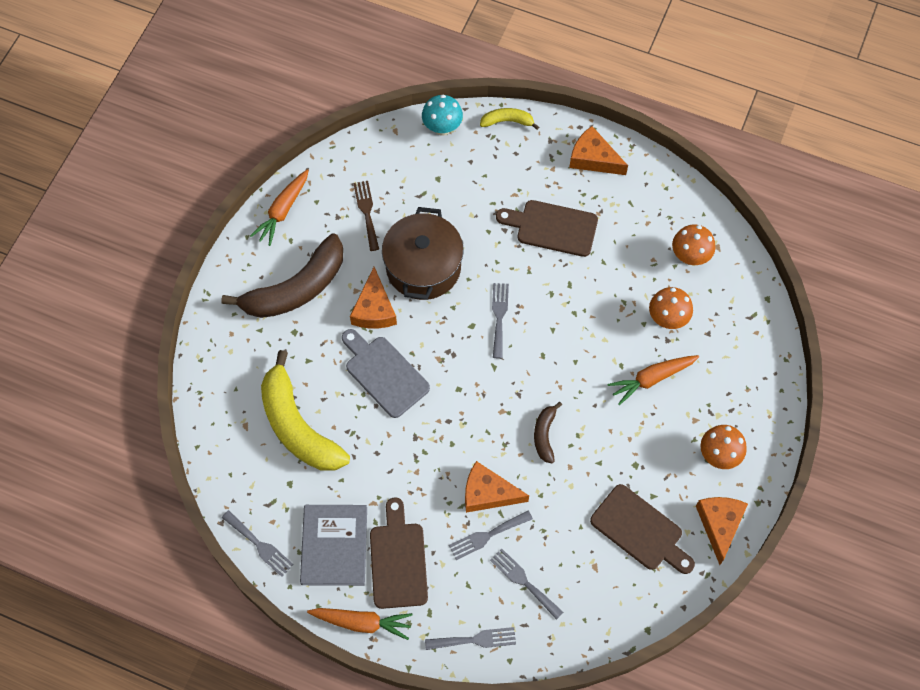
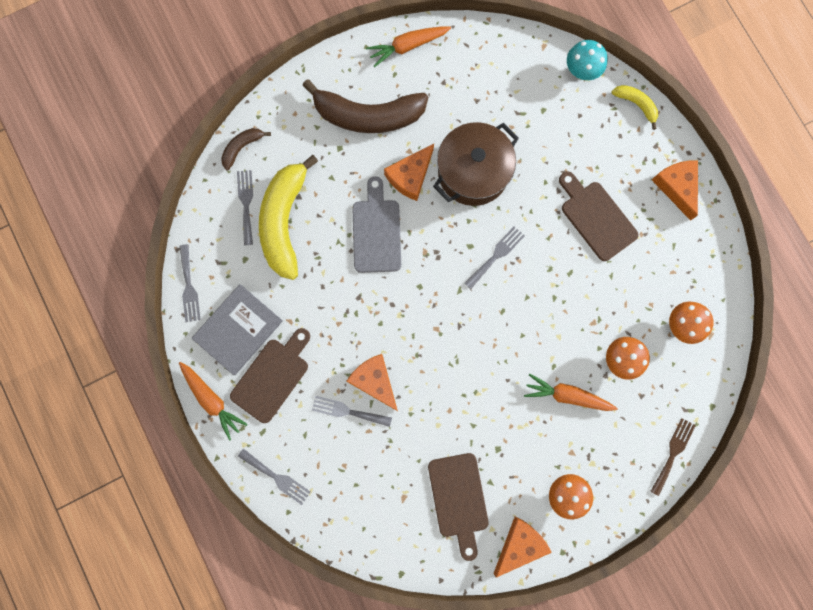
camera: 40 degrees right, 15 degrees up
brown fork [353,181,379,251] -> brown fork moved to [650,418,696,496]
grey fork [490,549,564,620] -> grey fork moved to [237,170,253,245]
brown banana [534,402,562,463] -> brown banana moved to [221,128,271,170]

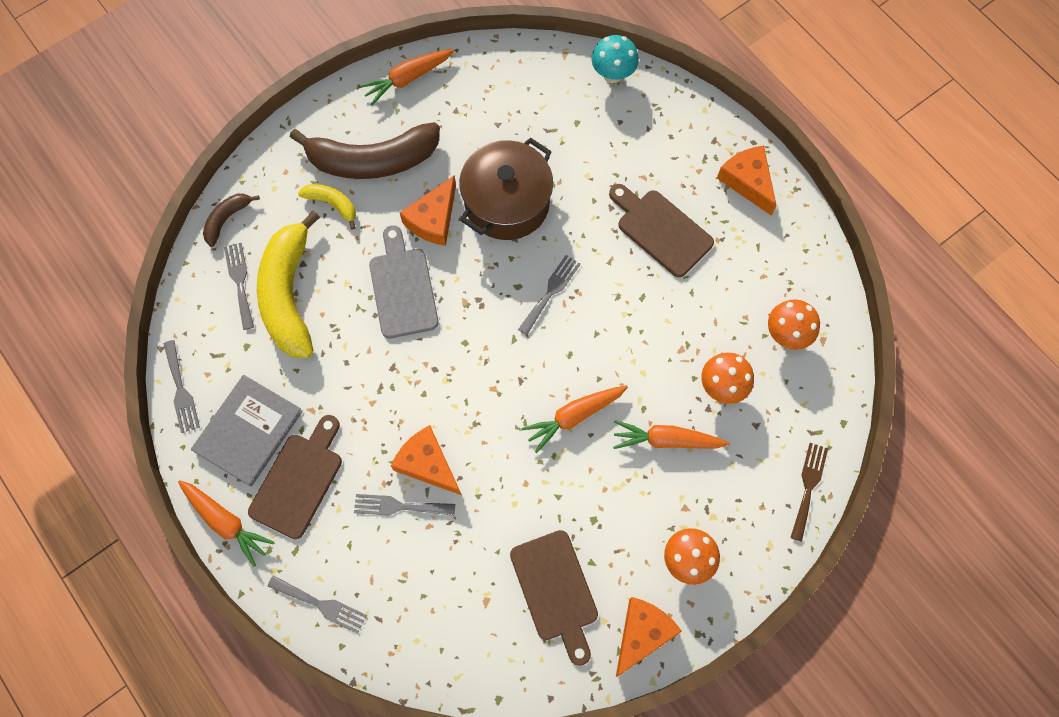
camera: 10 degrees left, 10 degrees down
yellow banana [612,85,658,130] -> yellow banana moved to [298,184,356,230]
none -> orange carrot [521,385,628,453]

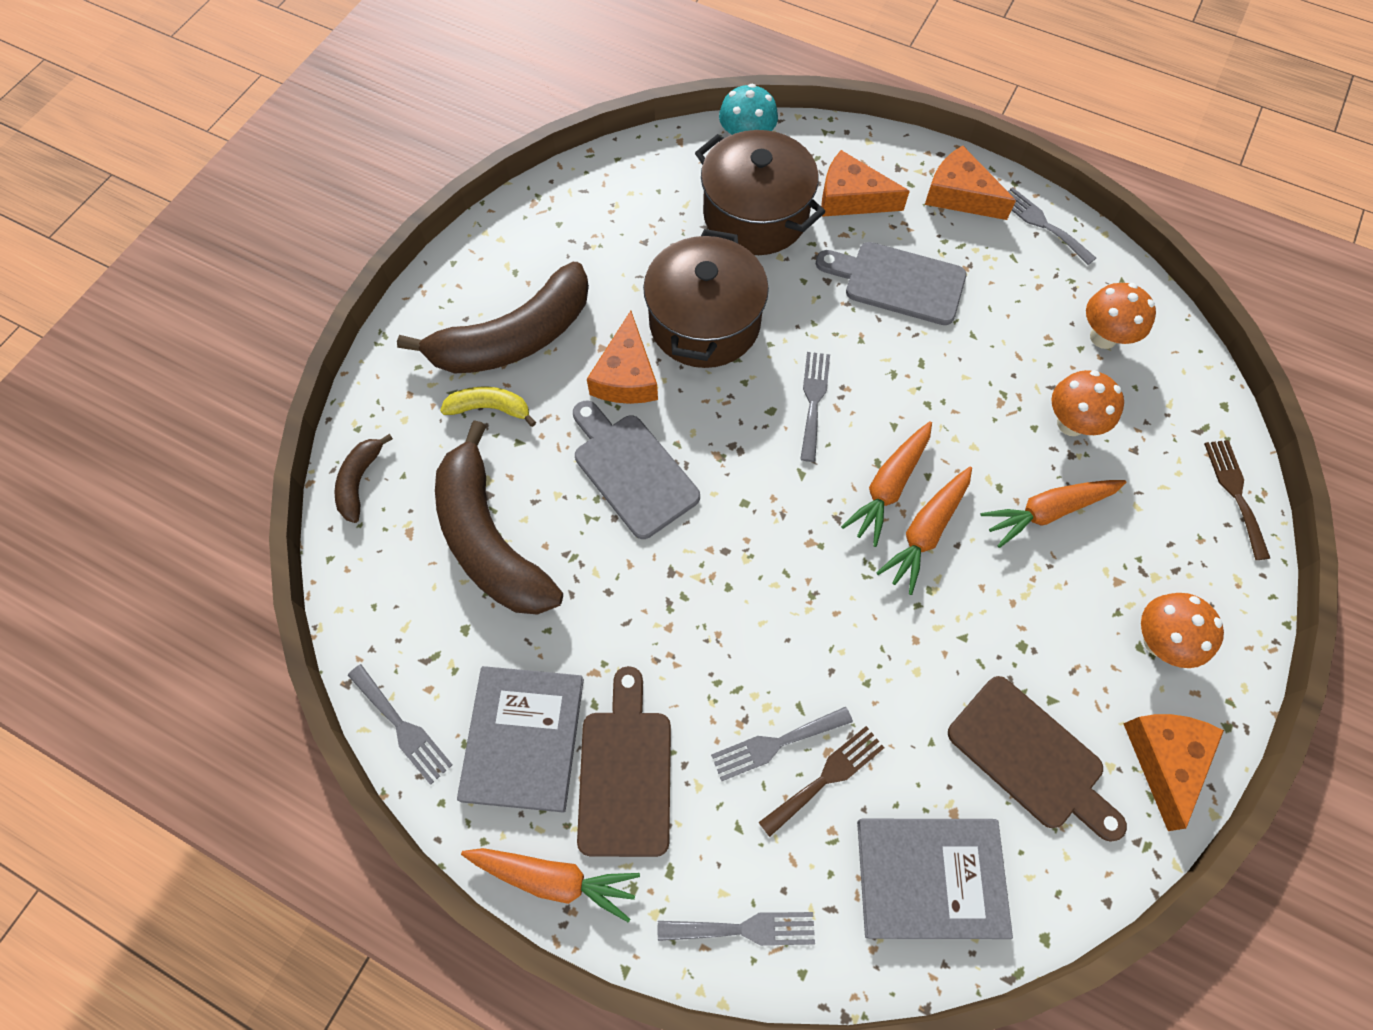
camera: 25 degrees left, 5 degrees down
grey fork [224,243,254,330] -> grey fork moved to [1008,187,1096,265]
yellow banana [257,211,320,358] -> brown banana [435,420,563,615]
orange carrot [359,49,455,105] -> orange carrot moved to [841,421,932,547]
orange cheese [391,425,461,495] -> orange cheese moved to [821,150,910,217]
brown cutting board [609,184,714,277] -> grey cutting board [816,242,966,325]
none -> brown pot [695,130,825,255]
none -> brown fork [758,726,885,837]
none -> grey book [857,819,1013,939]

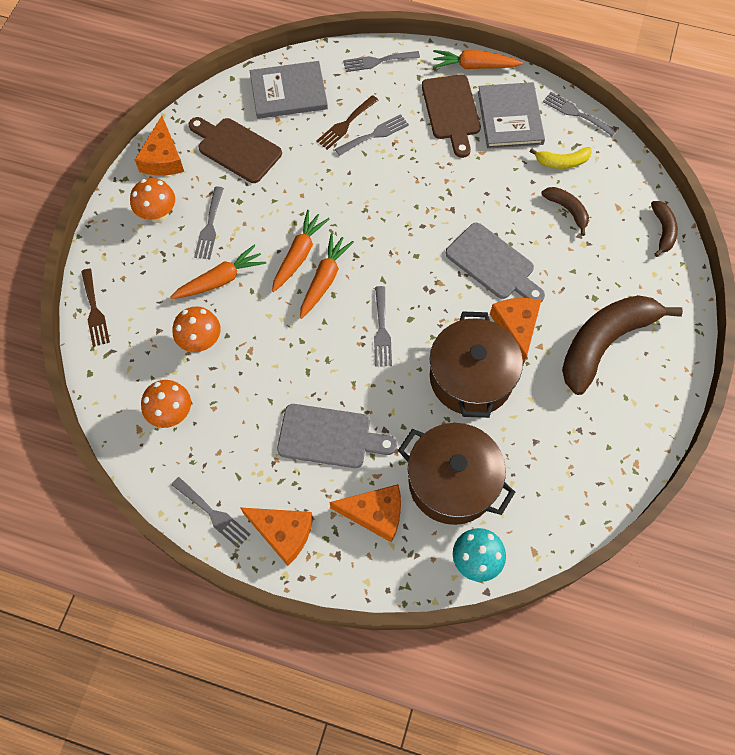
camera: 170 degrees right, 0 degrees up
brown banana [435,420,563,615] -> brown banana [542,187,589,236], size x0.47
yellow banana [440,387,536,427] -> yellow banana moved to [529,147,592,169]
none -> grey fork [194,186,224,259]

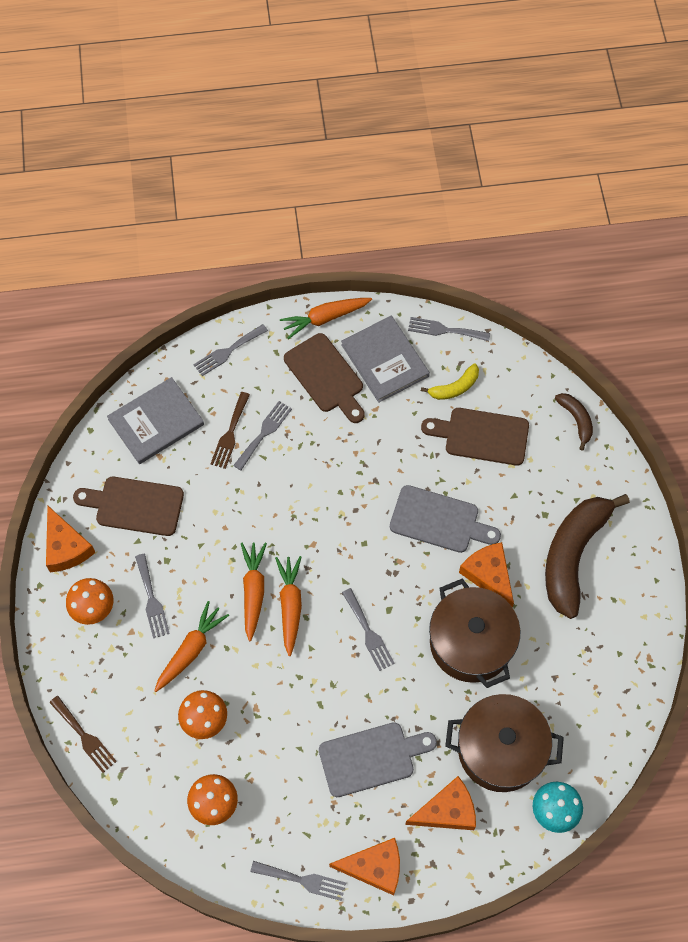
camera: 25 degrees left, 0 degrees up
brown banana [542,187,589,236] -> brown cutting board [421,408,529,466]

